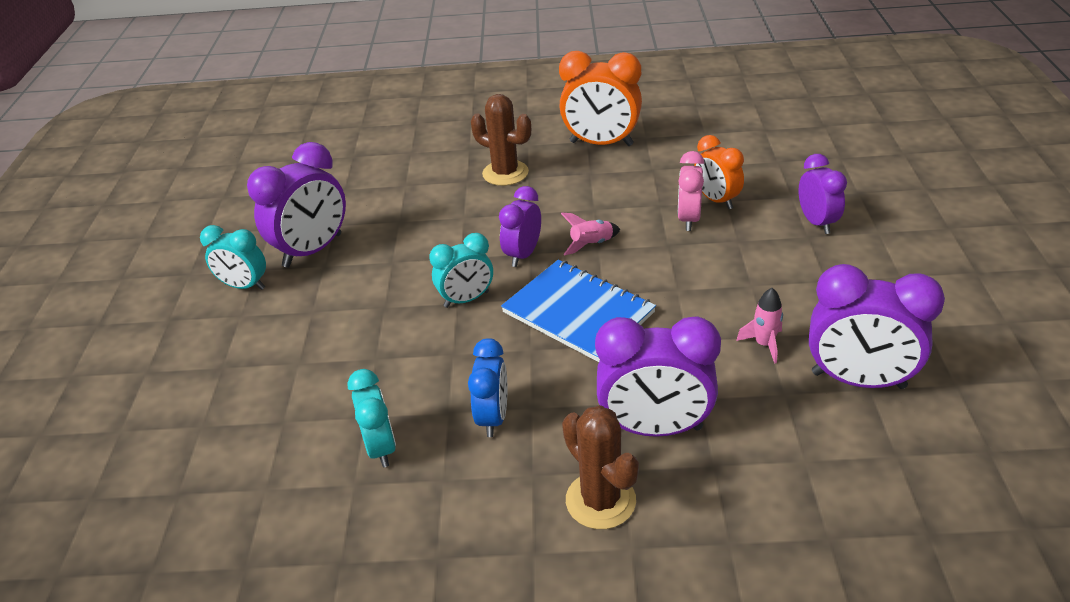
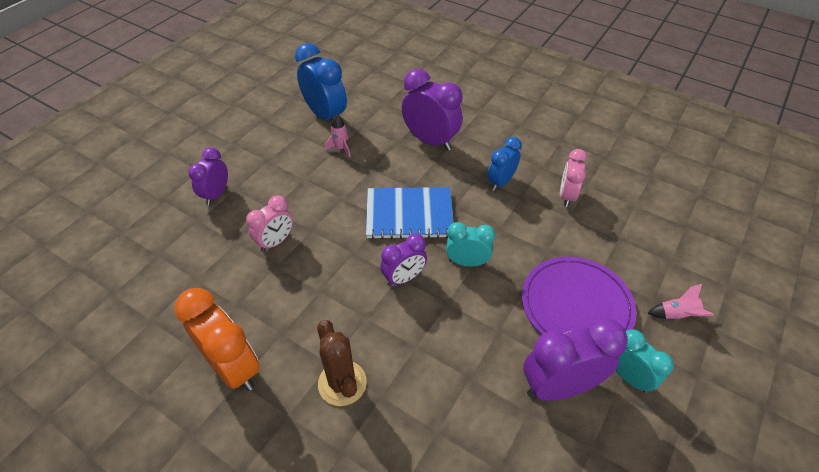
camera: 150 degrees left, 10 degrees up
turquoise clock [347,369,396,467] -> pink clock [560,149,587,207]
blue notebook [501,260,656,362] -> blue notebook turned 75 degrees counterclockwise [366,187,454,239]
pink rocket [561,213,620,255] -> pink rocket moved to [648,284,714,320]
brown cactus [562,405,639,529] -> none
orange clock [694,135,744,209] -> none
purple clock [809,264,945,389] -> blue clock [295,43,347,120]
none -> purple plate [522,257,636,335]

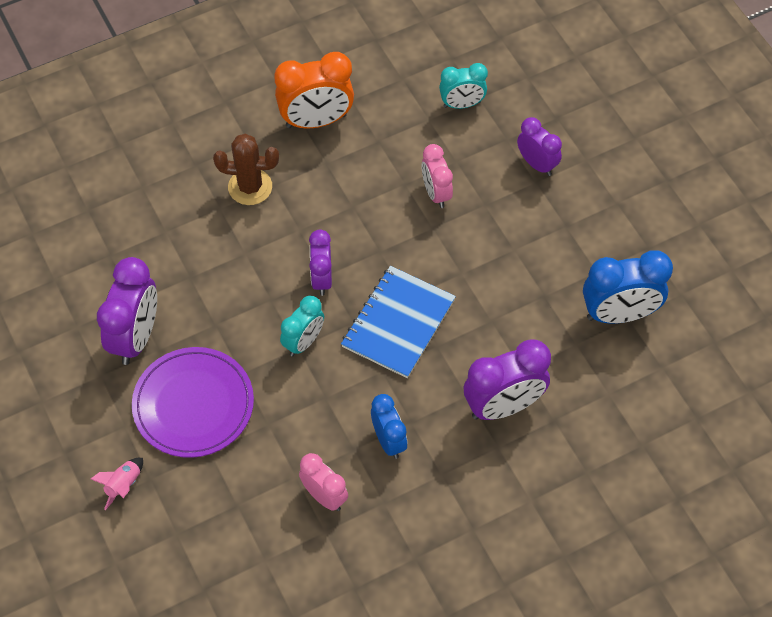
camera: 120 degrees right, 10 degrees up
pink rocket [325,114,351,157] -> none
turquoise clock [616,329,674,393] -> turquoise clock moved to [439,63,488,109]

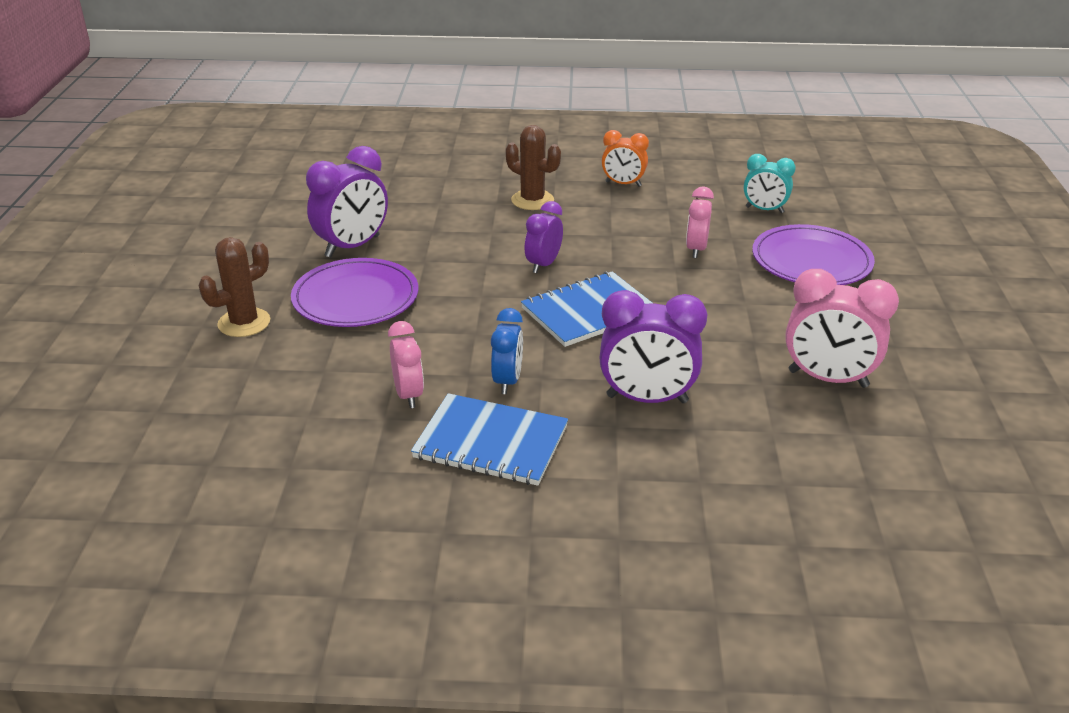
camera: 30 degrees right, 25 degrees down
pink rocket [91,458,143,510] -> brown cactus [199,237,270,337]
orange clock [274,52,354,128] -> orange clock [602,130,649,187], size x0.62
turquoise clock [280,296,324,356] -> none
purple clock [517,117,562,176] -> purple plate [752,224,875,285]
blue clock [583,250,673,324] -> pink clock [785,269,899,388]
none -> blue notebook [411,393,568,486]

